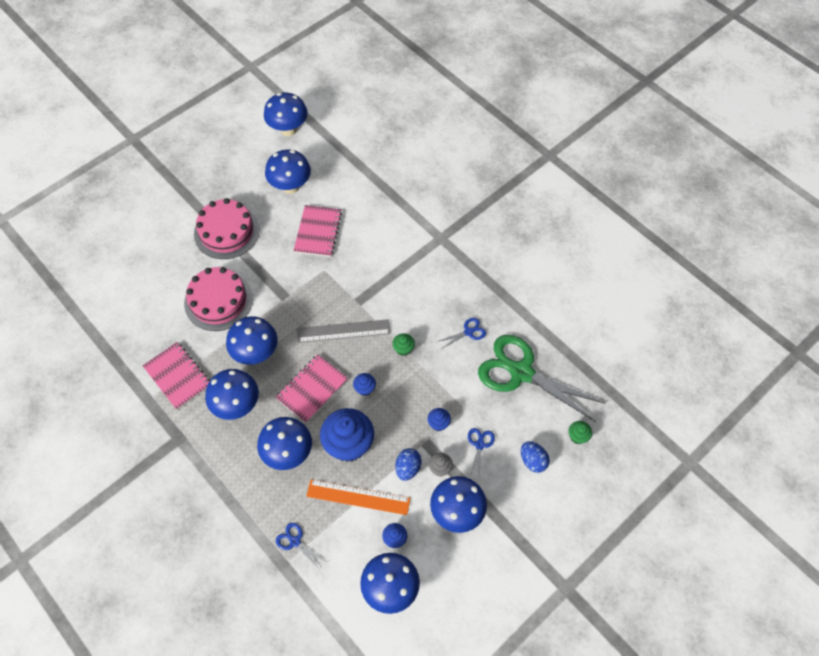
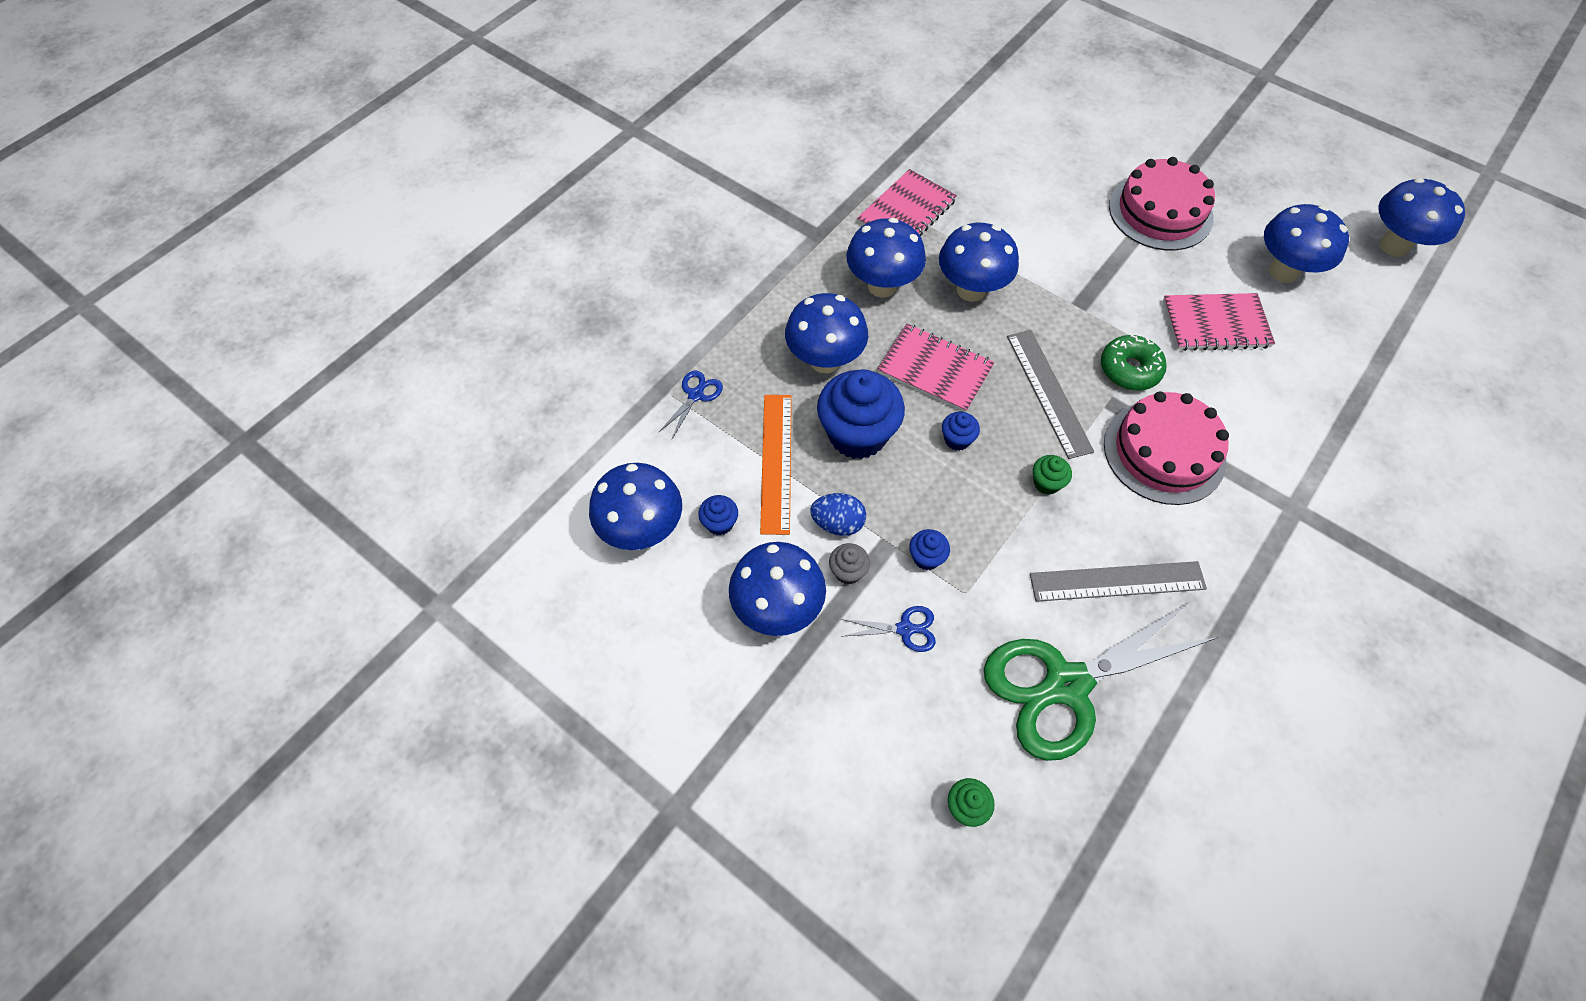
camera: 80 degrees right, 0 degrees up
pink cake [184,267,253,331] -> pink cake moved to [1104,391,1229,505]
blue scissors [437,318,486,349] -> grey ruler [1030,561,1207,602]
green scissors [478,335,606,422] -> green scissors turned 135 degrees counterclockwise [984,601,1218,761]
blue egg [521,441,550,473] -> none
none -> green donut [1101,335,1167,391]

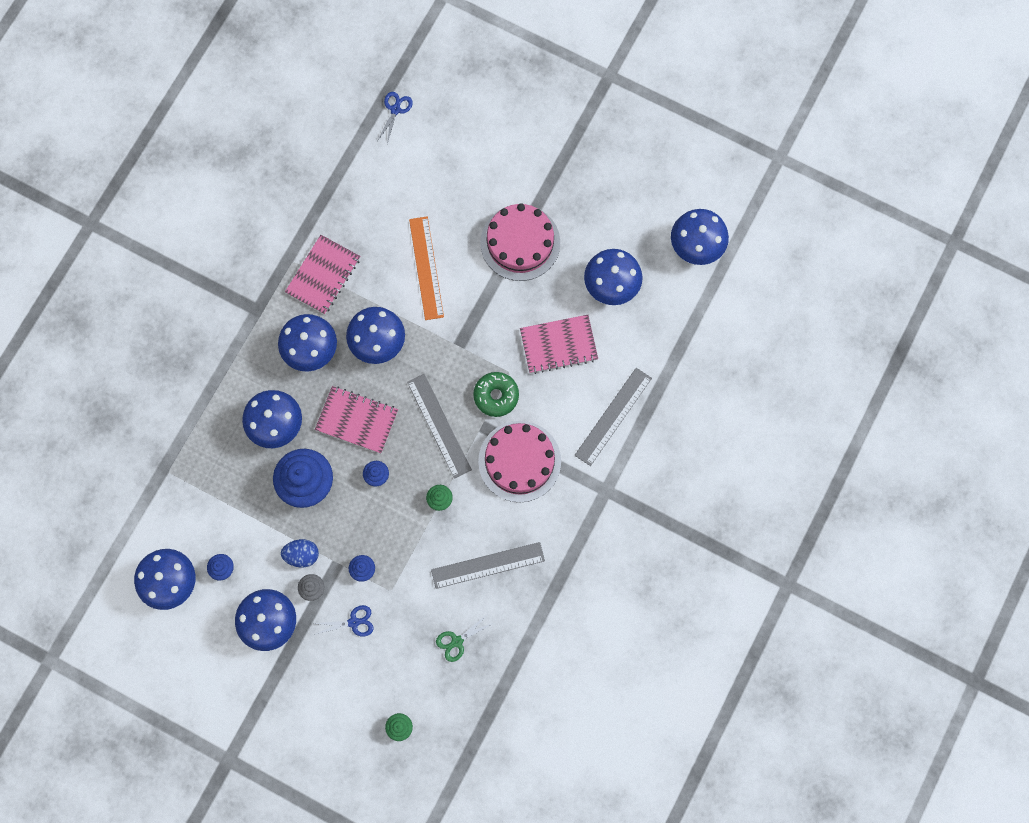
camera: 10 degrees left, 15 degrees up
blue scissors [658,370,723,439] -> blue scissors moved to [378,92,413,144]
orange ruler [760,395,792,535] -> orange ruler moved to [409,216,444,320]
green scissors [984,601,1218,761] -> green scissors [436,614,493,662], size x0.40
none -> grey ruler [575,368,652,466]

